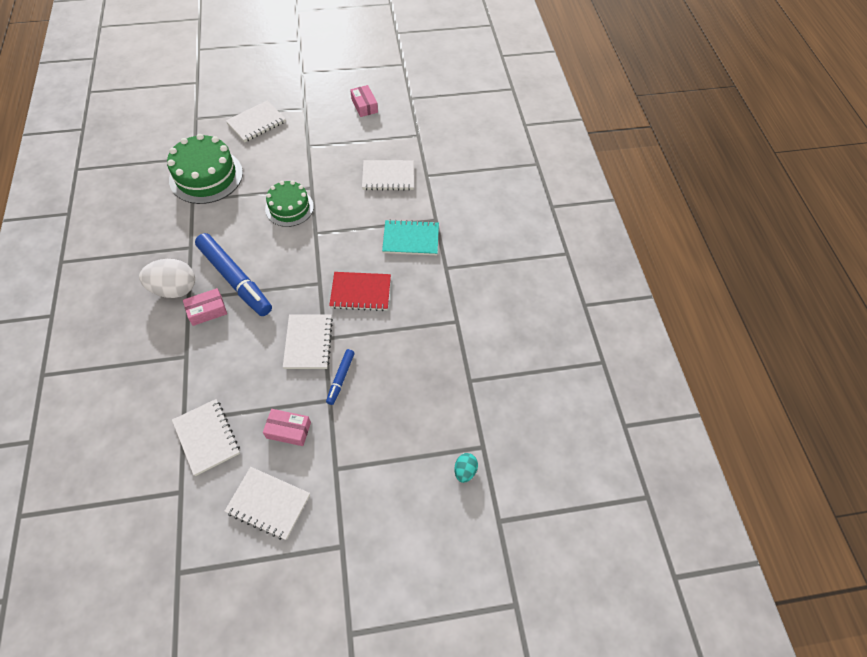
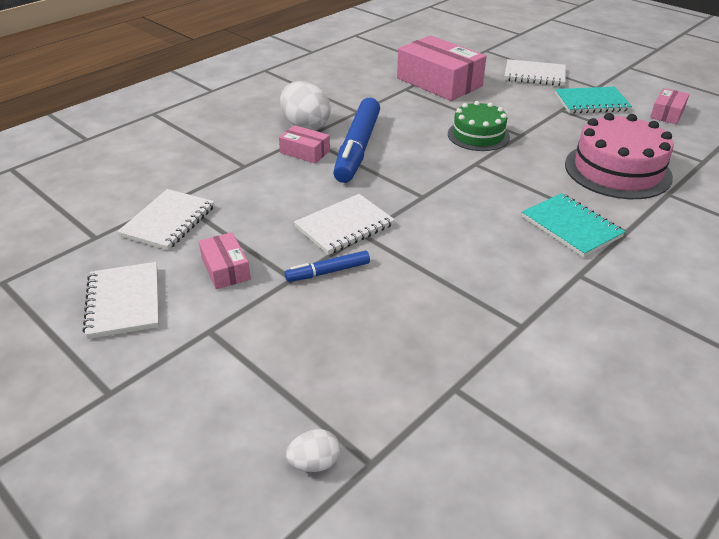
camera: 55 degrees right, 20 degrees down
green cake [167,134,243,204] -> pink box [397,35,487,101]
red notebook [329,272,391,311] -> none
white notebook [362,160,414,190] -> pink cake [565,113,673,199]
turquoise egg [454,453,478,483] -> white egg [286,429,340,472]
none -> turquoise notebook [555,87,632,114]

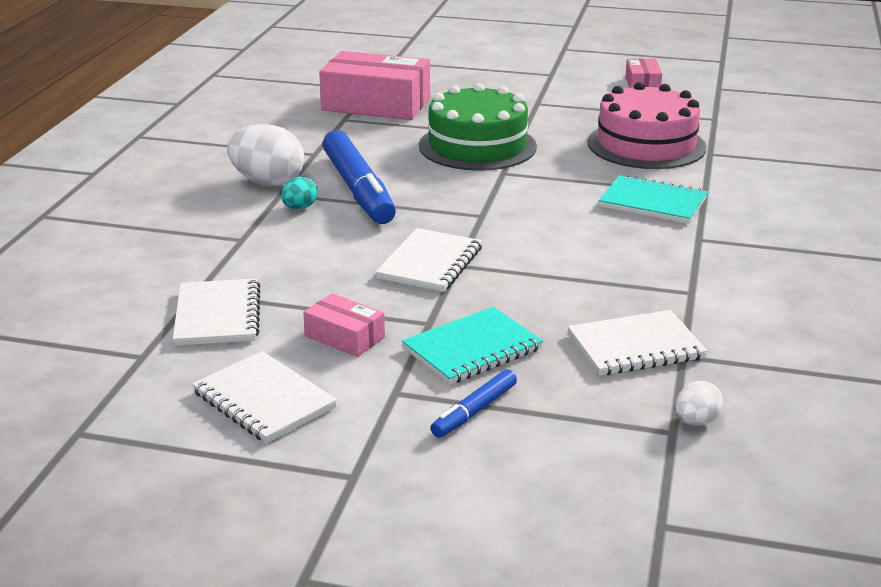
camera: 30 degrees left, 10 degrees down
pink box [279,125,330,163] -> turquoise egg [281,177,318,209]
blue marker [285,251,370,282] -> blue marker moved to [431,369,517,438]
white egg [286,429,340,472] -> white egg moved to [675,381,723,426]
green cake [448,101,510,151] -> green cake [419,83,537,171], size x1.54
white notebook [504,59,566,86] -> white notebook moved to [568,310,708,376]
turquoise notebook [555,87,632,114] -> turquoise notebook moved to [402,307,543,385]

